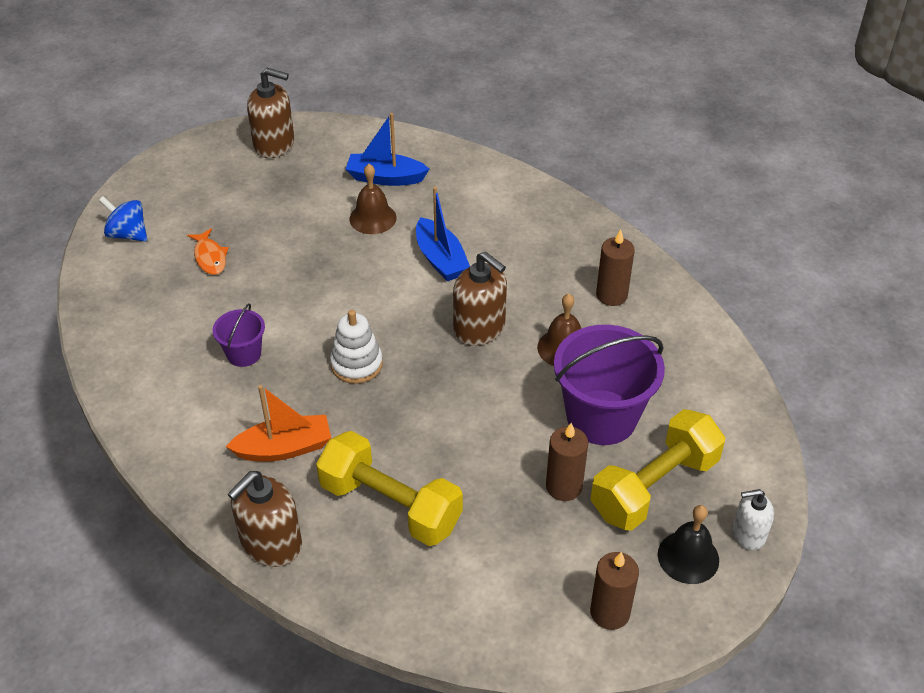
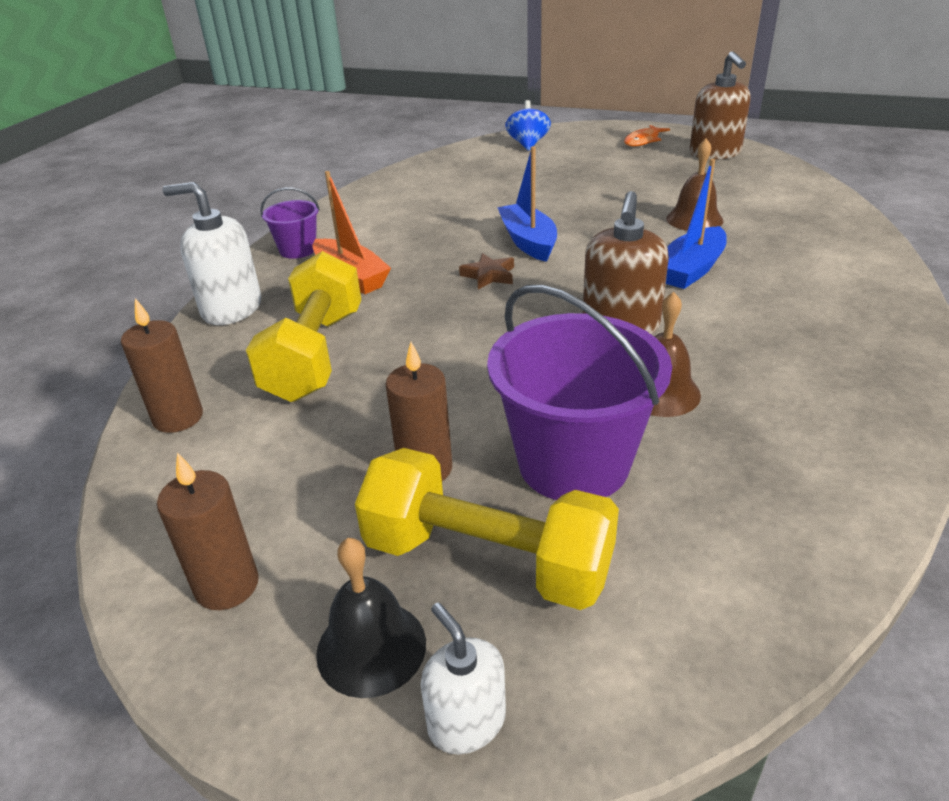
camera: 65 degrees right, 10 degrees down
orange fish [187,228,229,275] -> orange fish moved to [624,125,670,147]
purple bucket [213,303,265,367] -> purple bucket moved to [260,187,320,259]
brown soap dispenser [227,471,302,567] -> white soap dispenser [162,182,261,325]
white stacking toy [330,310,383,384] -> brown star [459,253,514,290]
blue boat [346,113,429,186] -> blue boat moved to [497,146,557,262]
brown candle [596,229,635,306] -> brown candle moved to [121,298,203,433]

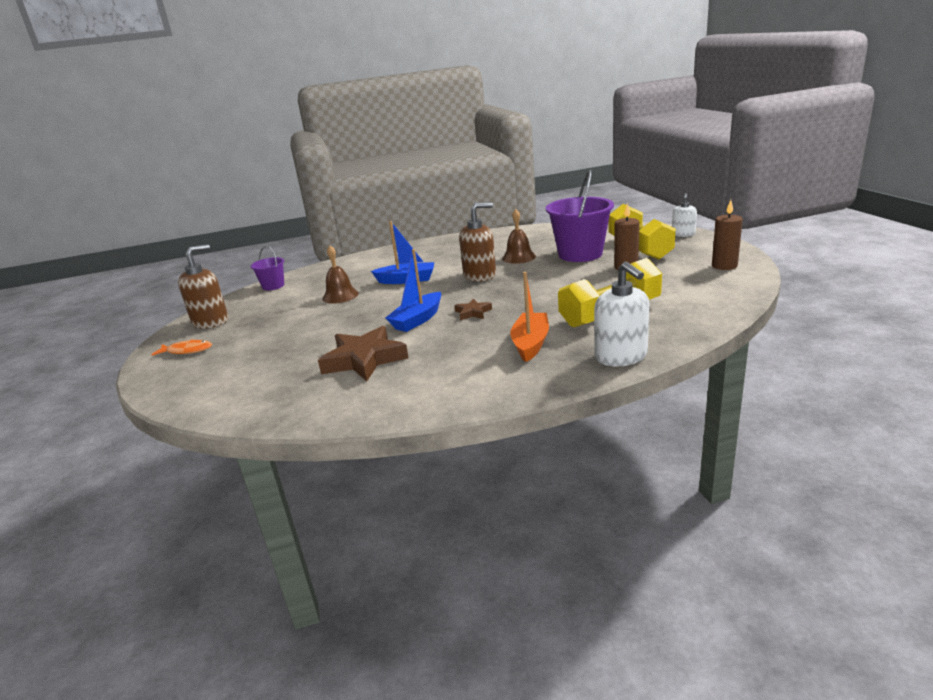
camera: 125 degrees left, 10 degrees down
brown candle [121,298,203,433] -> none
purple bucket [260,187,320,259] -> purple bucket moved to [251,246,284,290]
black bell [316,538,426,698] -> none
blue spinning top [505,100,551,151] -> none
none -> brown star [318,326,408,381]

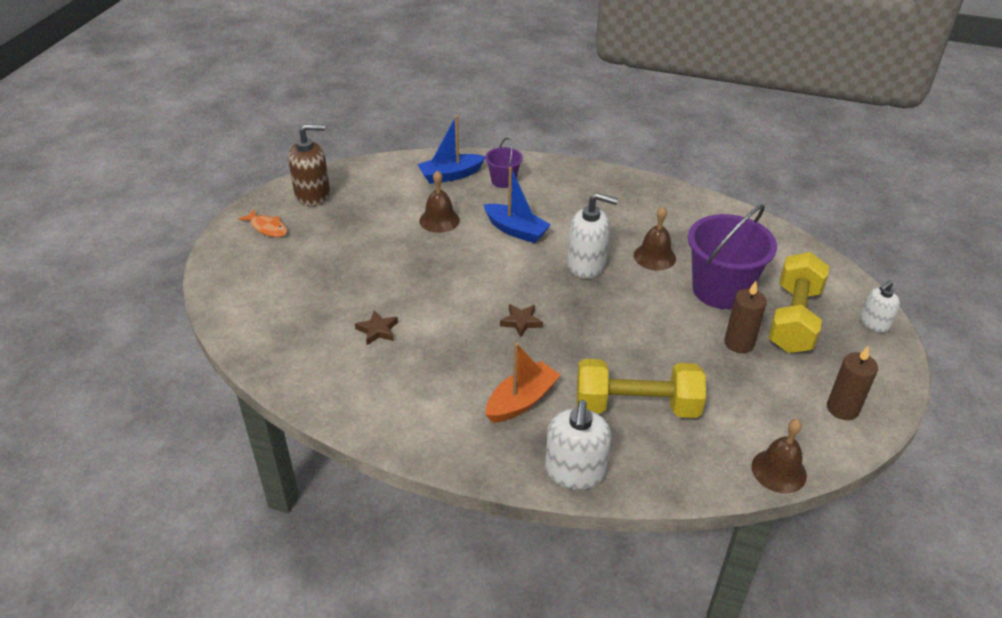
camera: 30 degrees right, 15 degrees up
purple bucket [251,246,284,290] -> purple bucket moved to [485,138,523,188]
brown star [318,326,408,381] -> brown star [355,310,398,345], size x0.49
blue boat [386,249,441,332] -> blue boat moved to [417,115,485,184]
brown soap dispenser [459,202,496,282] -> white soap dispenser [567,193,618,279]
none -> brown bell [752,419,807,493]

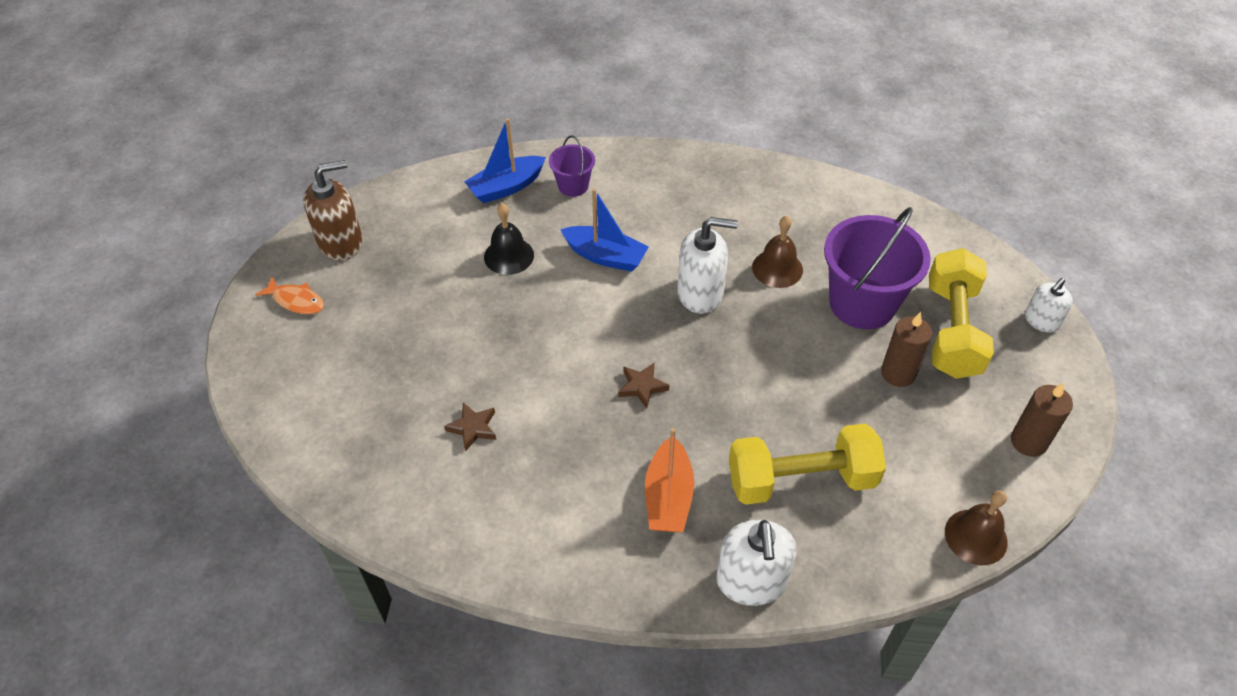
camera: 10 degrees left, 10 degrees up
brown bell [419,170,460,233] -> black bell [484,203,534,275]
orange boat [486,343,561,423] -> orange boat turned 150 degrees clockwise [645,428,694,532]

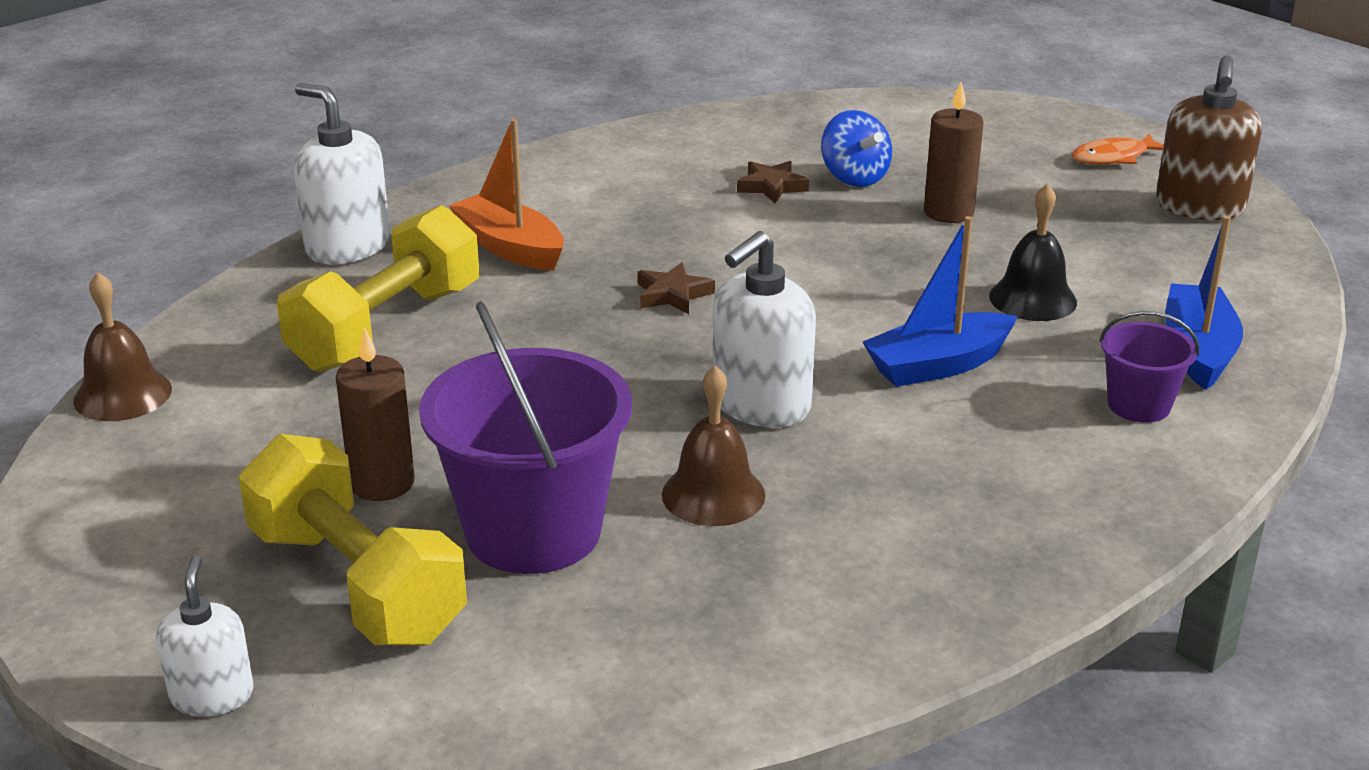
camera: 130 degrees right, 20 degrees down
brown candle [1011,383,1073,457] -> brown candle moved to [924,82,984,223]
none -> blue spinning top [821,110,892,187]

